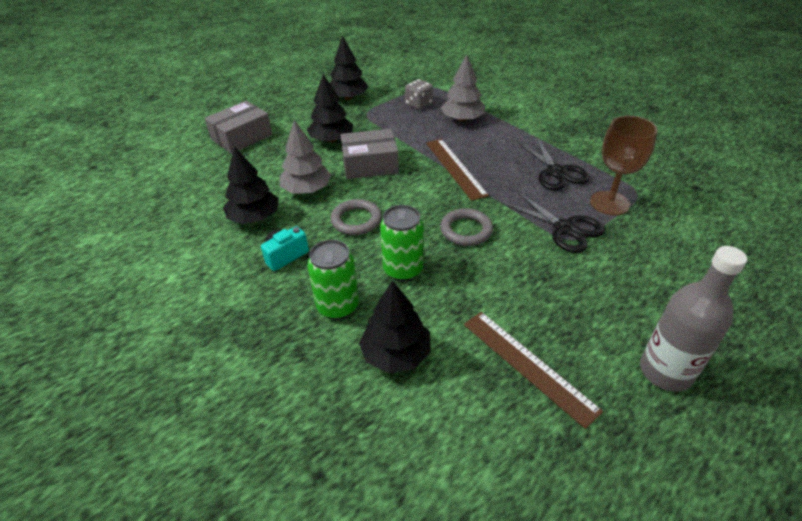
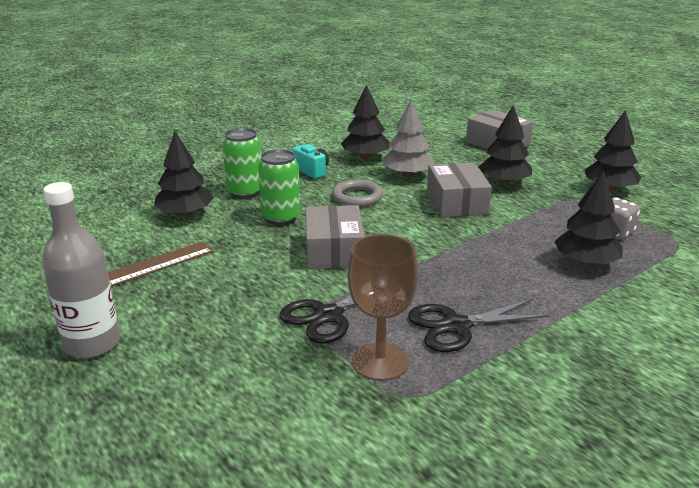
camera: 90 degrees right, 15 degrees down
brown ruler [426,139,489,201] -> none
grey ring [440,208,493,246] -> grey box [305,205,364,270]
grey tree [441,54,485,122] -> black tree [554,171,623,266]

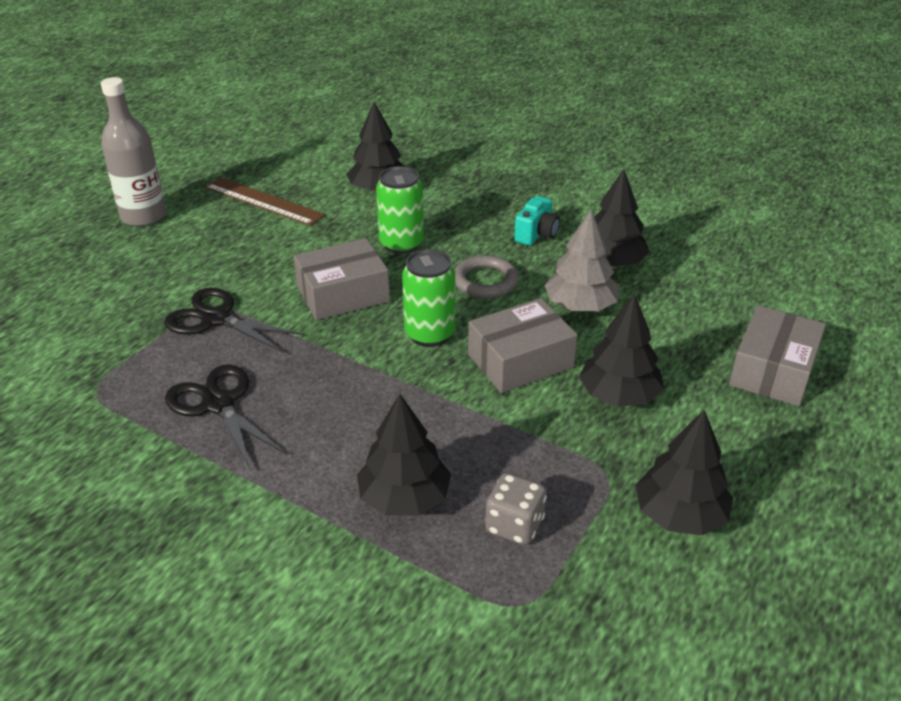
camera: 70 degrees right, 10 degrees up
green can [223,128,261,199] -> green can moved to [402,249,455,347]
brown goblet [347,234,418,381] -> none

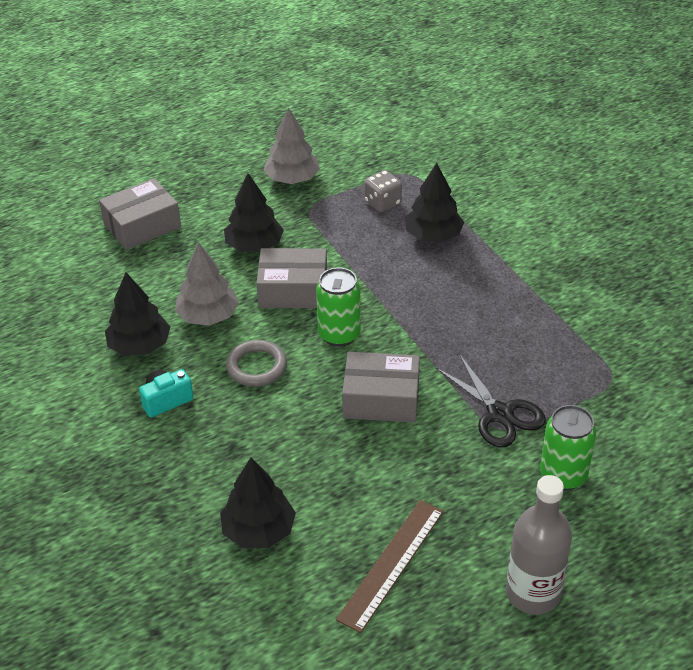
camera: 150 degrees left, 5 degrees up
black scissors [165,364,287,470] -> none
brown ruler [205,177,325,226] -> brown ruler turned 60 degrees clockwise [336,500,444,633]
green can [376,166,424,254] -> green can moved to [540,405,596,490]
black tree [635,410,733,536] -> grey tree [264,107,320,184]

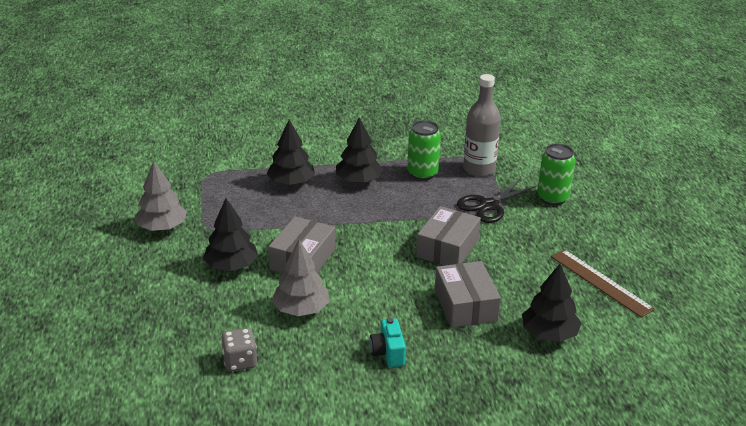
camera: 70 degrees left, 10 degrees down
grey box [99,178,181,250] -> grey box moved to [435,261,501,328]
black tree [105,273,170,356] -> black tree moved to [336,117,383,184]
grey ring [226,340,287,387] -> none
green can [316,268,361,347] -> green can moved to [407,120,441,180]
grey dice [364,170,402,212] -> grey dice moved to [221,328,257,371]
black scissors [436,355,546,447] -> black scissors turned 150 degrees clockwise [457,178,538,223]
grey bottle [506,475,572,615] -> grey bottle moved to [463,74,501,177]

